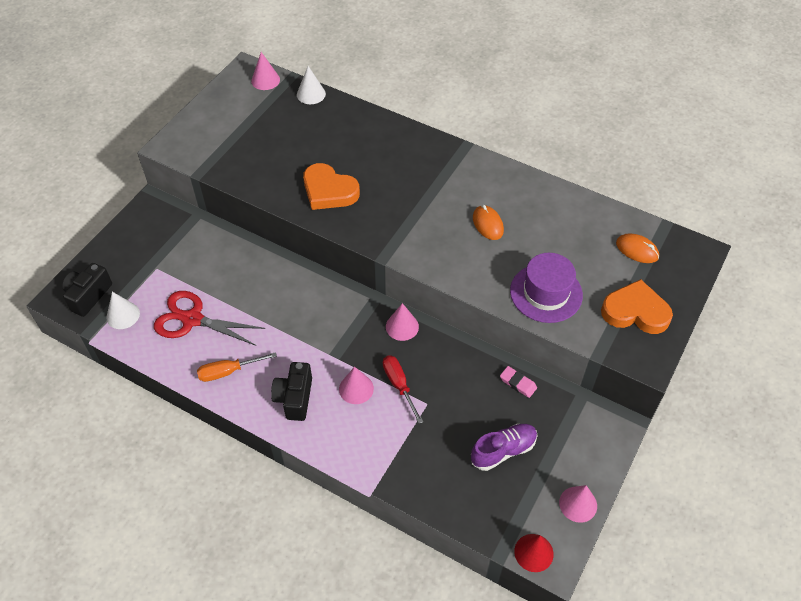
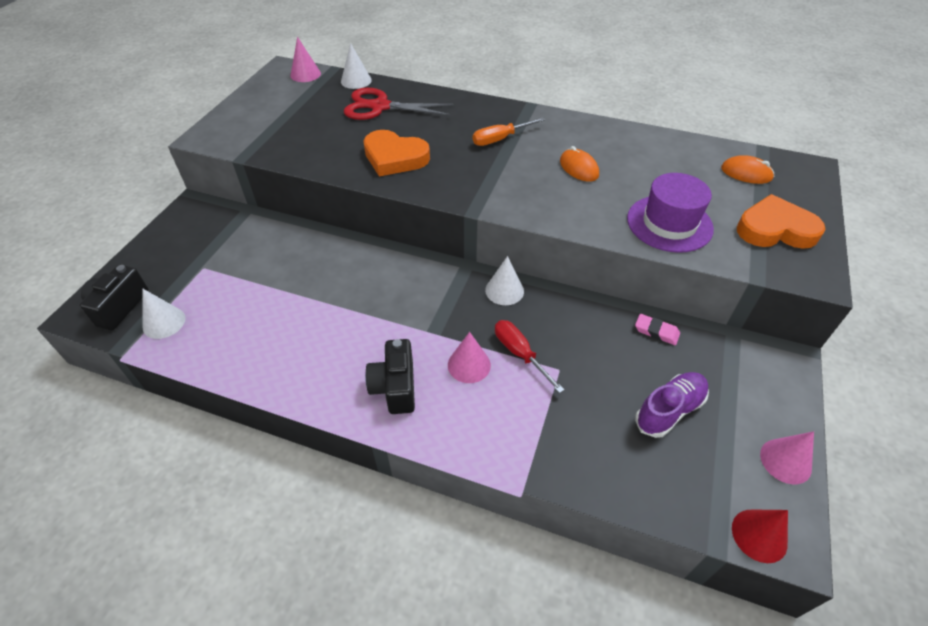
camera: 10 degrees left, 5 degrees down
red scissors [154,291,265,346] -> red scissors moved to [344,88,454,120]
orange screwdriver [197,352,277,382] -> orange screwdriver moved to [473,118,545,146]
pink cone [386,303,419,341] -> white cone [485,256,524,305]

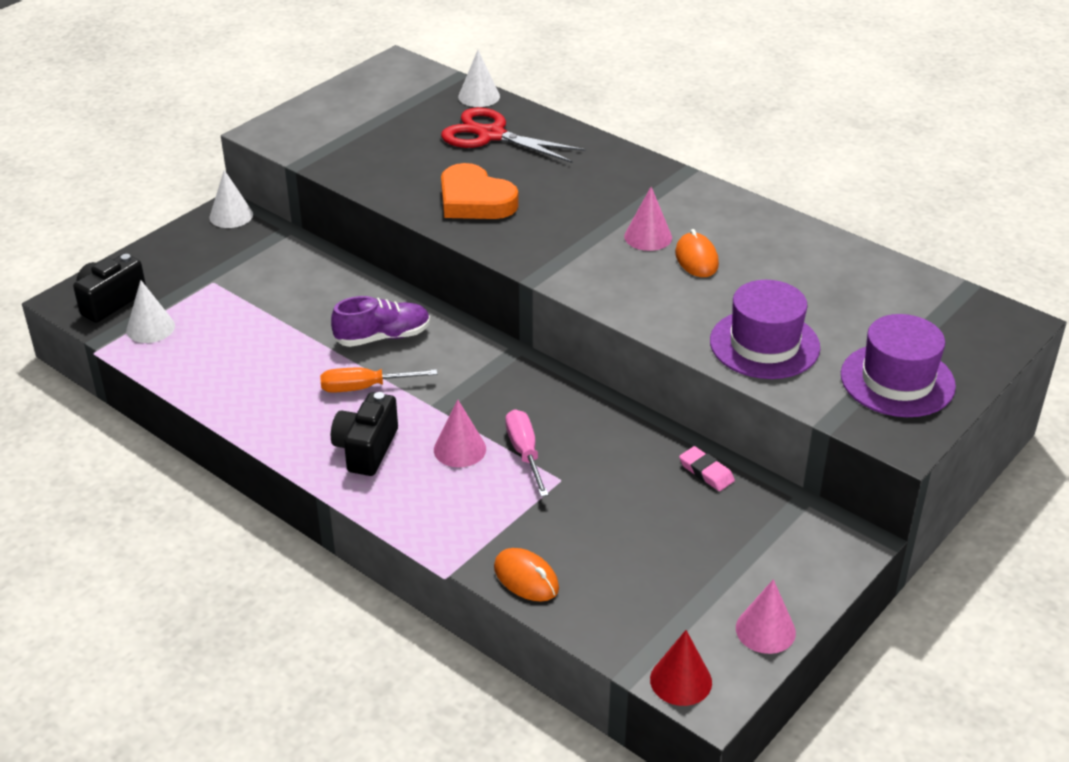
camera: 20 degrees right, 10 degrees down
pink cone [290,37,321,82] -> pink cone moved to [624,187,672,251]
orange screwdriver [473,118,545,146] -> orange screwdriver moved to [320,368,437,393]
white cone [485,256,524,305] -> white cone moved to [209,170,253,228]
red screwdriver [495,320,564,393] -> pink screwdriver [505,409,549,497]
purple shoe [635,372,709,438] -> purple shoe moved to [331,296,430,347]
orange mouse [721,156,774,184] -> orange mouse moved to [494,548,559,602]
orange heart [737,194,825,249] -> purple hat [841,314,956,417]

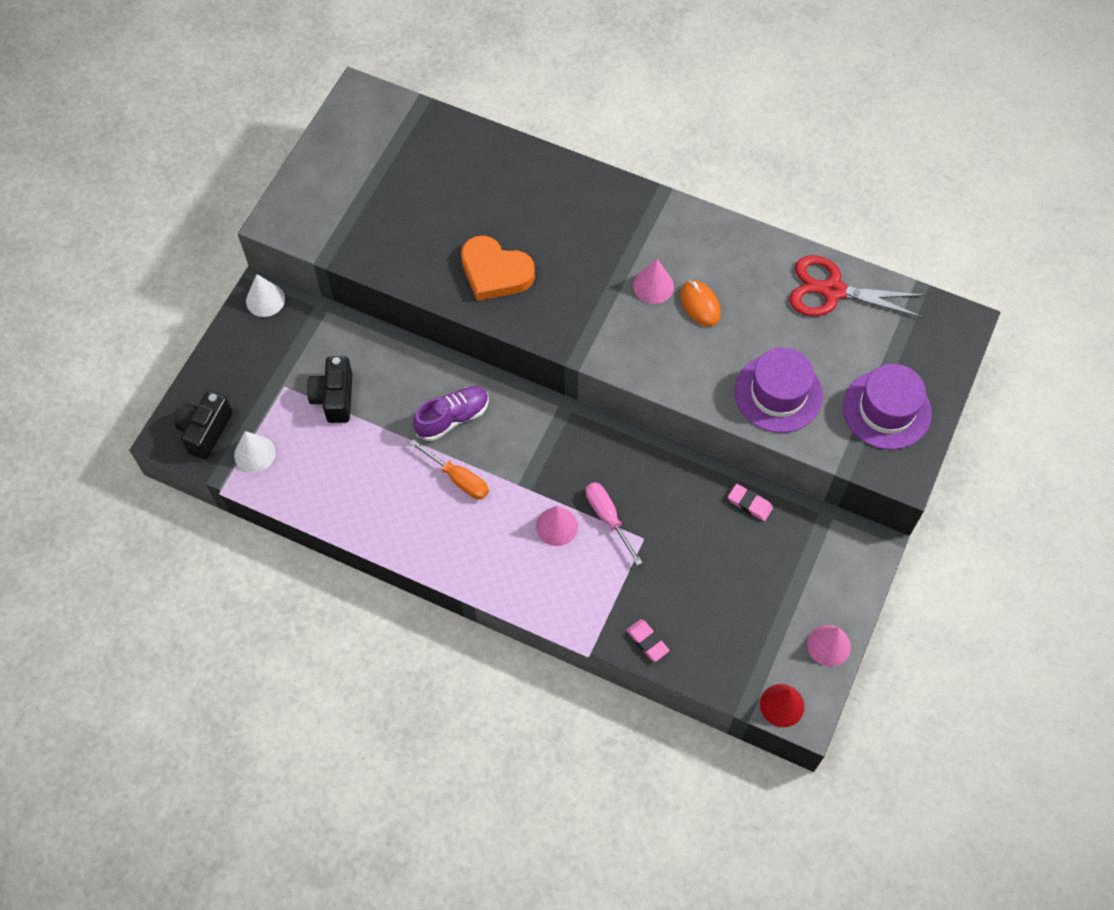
camera: 15 degrees left, 25 degrees up
orange screwdriver [320,368,437,393] -> orange screwdriver turned 120 degrees counterclockwise [410,439,489,499]
black camera [331,392,398,476] -> black camera moved to [307,356,353,423]
red scissors [441,107,586,163] -> red scissors moved to [789,255,926,318]
white cone [458,50,500,107] -> none
orange mouse [494,548,559,602] -> pink eraser [626,619,670,662]

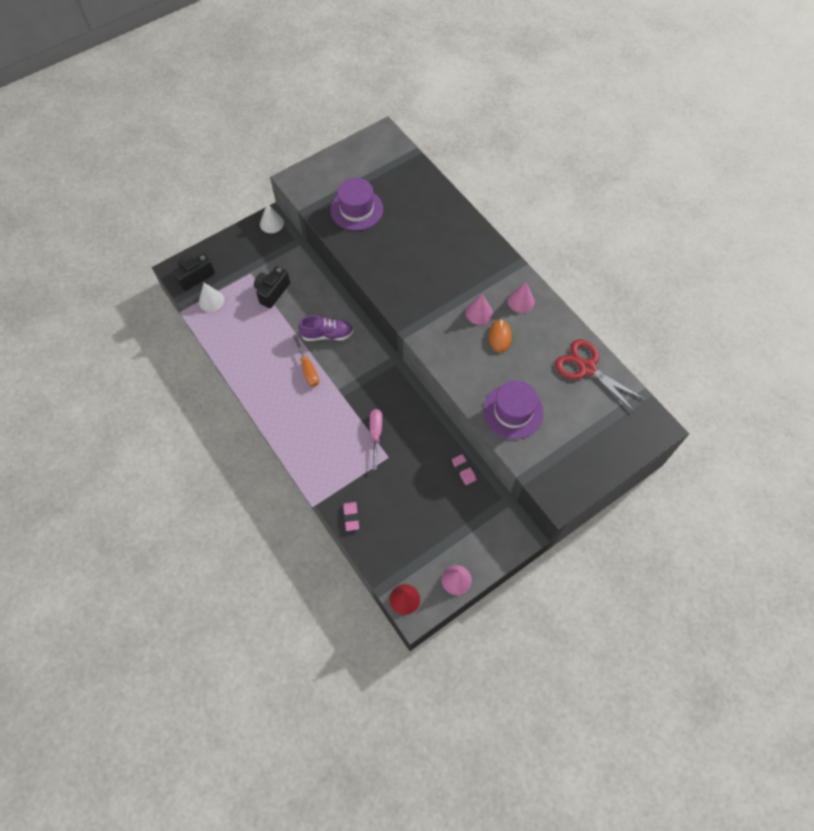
camera: 30 degrees right, 0 degrees up
orange heart [461,235,535,301] -> none
pink cone [536,506,578,546] -> pink cone moved to [508,282,535,313]
purple hat [843,364,932,450] -> purple hat moved to [330,178,383,231]

